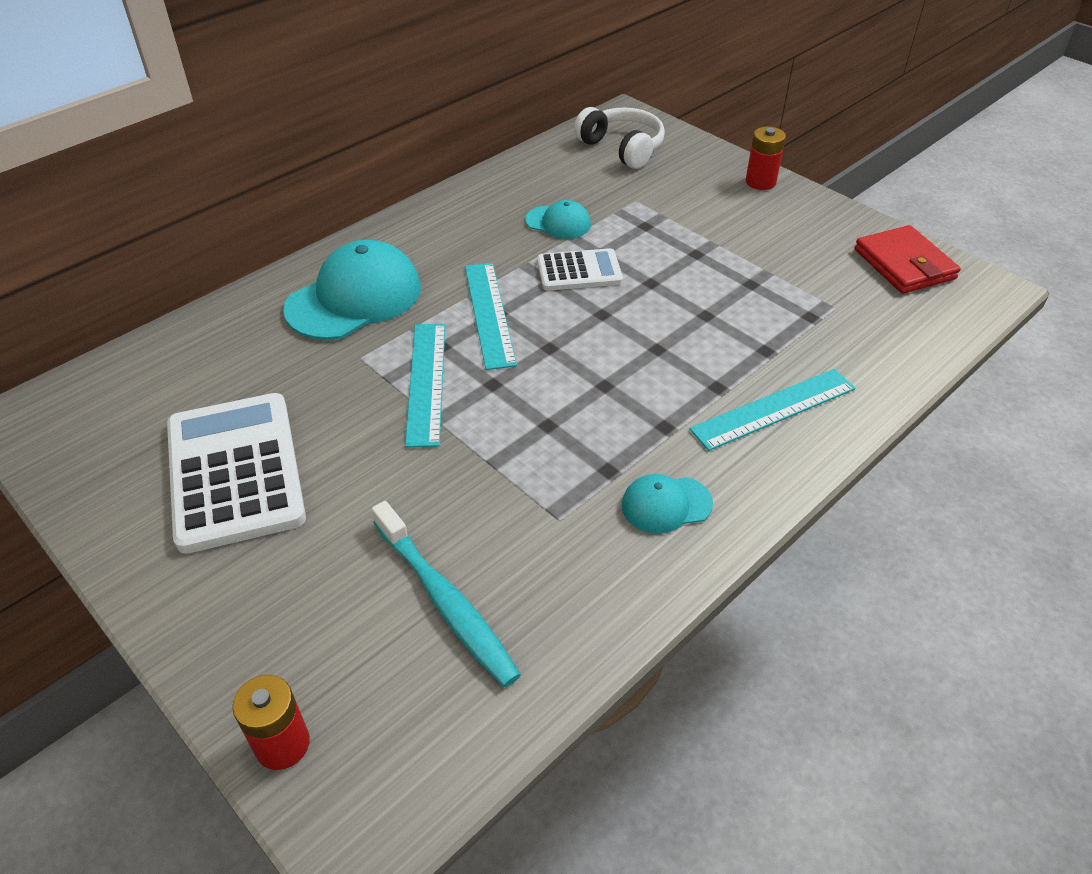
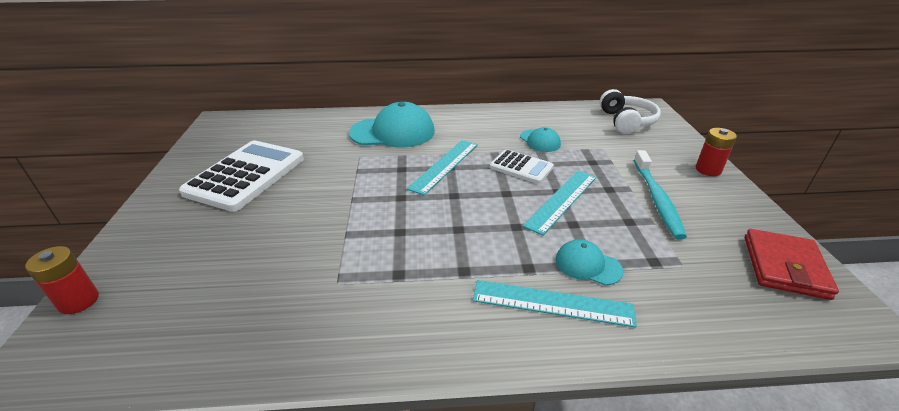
camera: 40 degrees right, 10 degrees down
turquoise toothbrush [372,501,521,687] -> turquoise toothbrush moved to [634,150,687,240]
turquoise ruler [405,324,445,448] -> turquoise ruler moved to [522,170,596,236]
turquoise cap [622,474,713,534] -> turquoise cap moved to [556,239,623,285]

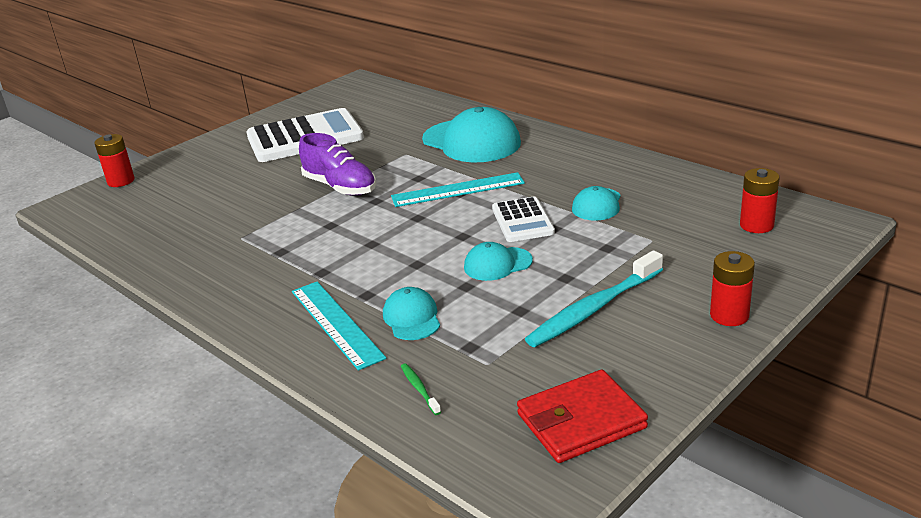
camera: 50 degrees right, 5 degrees down
turquoise ruler [522,170,596,236] -> turquoise cap [464,242,533,281]
white headphones [599,89,661,134] -> red battery [740,168,780,233]
none -> purple shoe [299,133,376,196]
none -> green toothbrush [401,363,441,415]

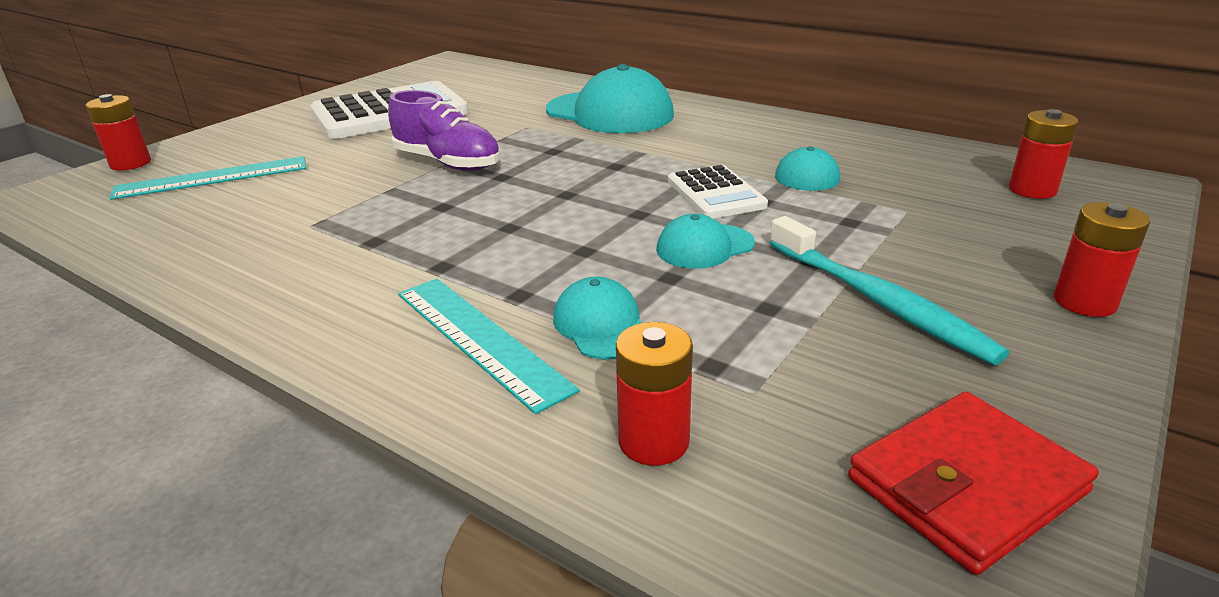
camera: 10 degrees left, 0 degrees up
turquoise ruler [391,172,525,207] -> turquoise ruler moved to [109,156,306,200]
green toothbrush [401,363,441,415] -> red battery [616,322,693,466]
turquoise toothbrush [525,250,663,347] -> turquoise toothbrush turned 75 degrees counterclockwise [769,216,1009,365]

